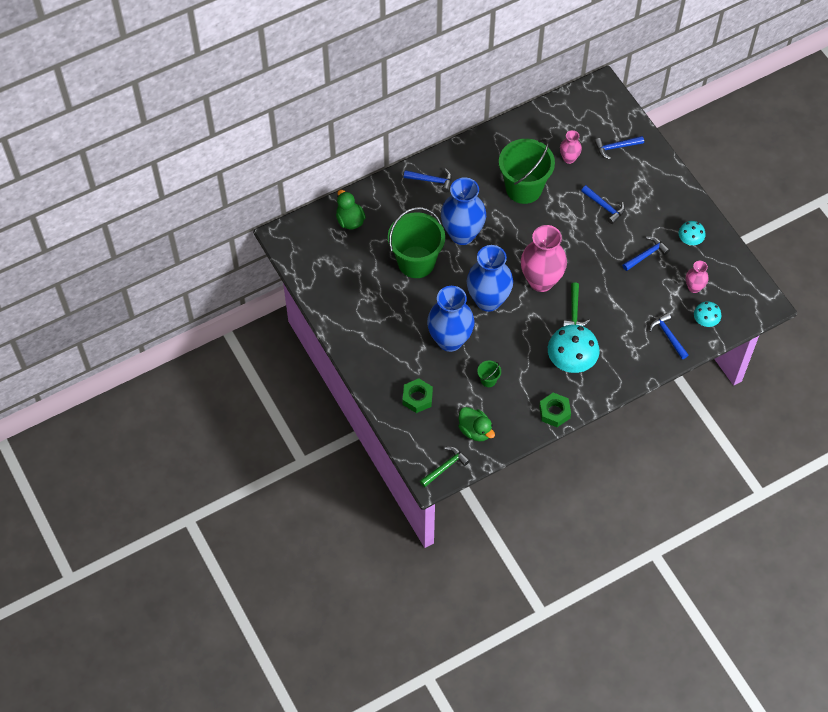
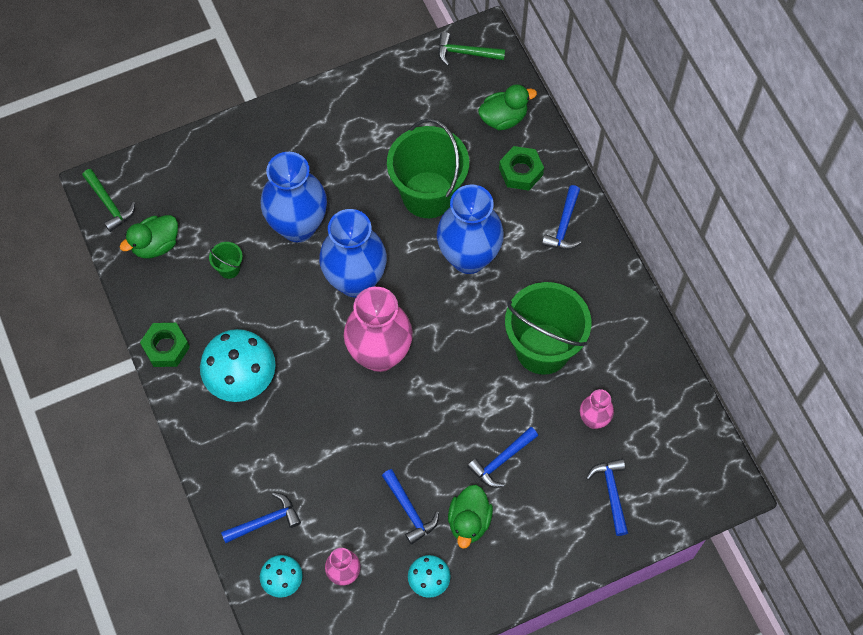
camera: 95 degrees right, 5 degrees up
green nut [403,378,433,413] -> green nut moved to [499,146,544,190]
green hammer [563,282,590,327] -> green hammer moved to [438,32,505,66]
none -> green duck [448,485,493,549]

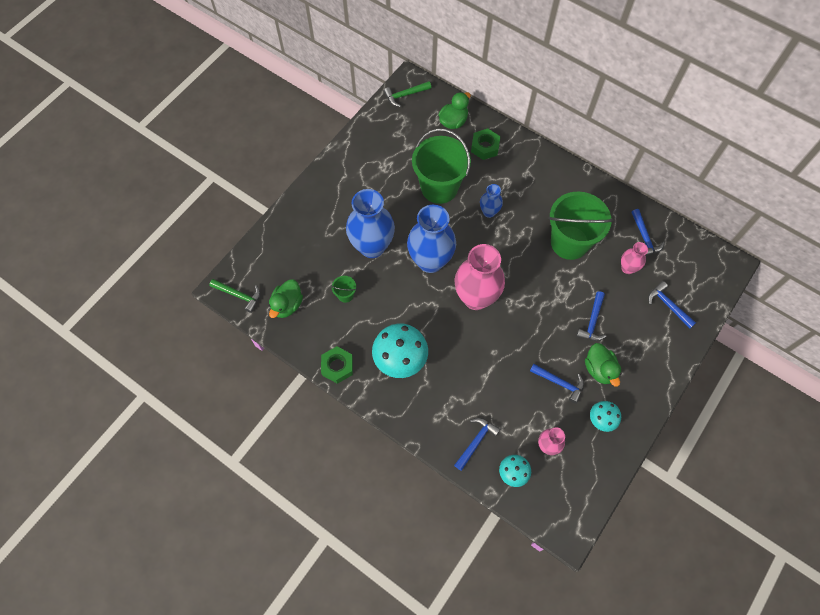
camera: 30 degrees left, 0 degrees up
blue vase [437,184,504,274] -> blue vase [480,184,503,218], size x0.49
blue hammer [542,185,581,250] -> blue hammer moved to [631,209,665,256]

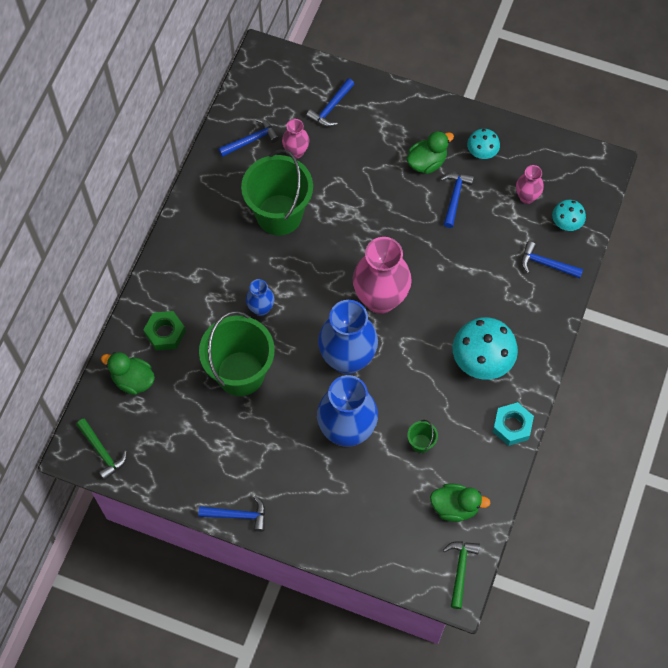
camera: 105 degrees left, 0 degrees up
green nut [321,346,353,384] -> turquoise nut [493,402,534,446]
blue hammer [576,291,607,341] -> blue hammer moved to [199,496,266,532]

